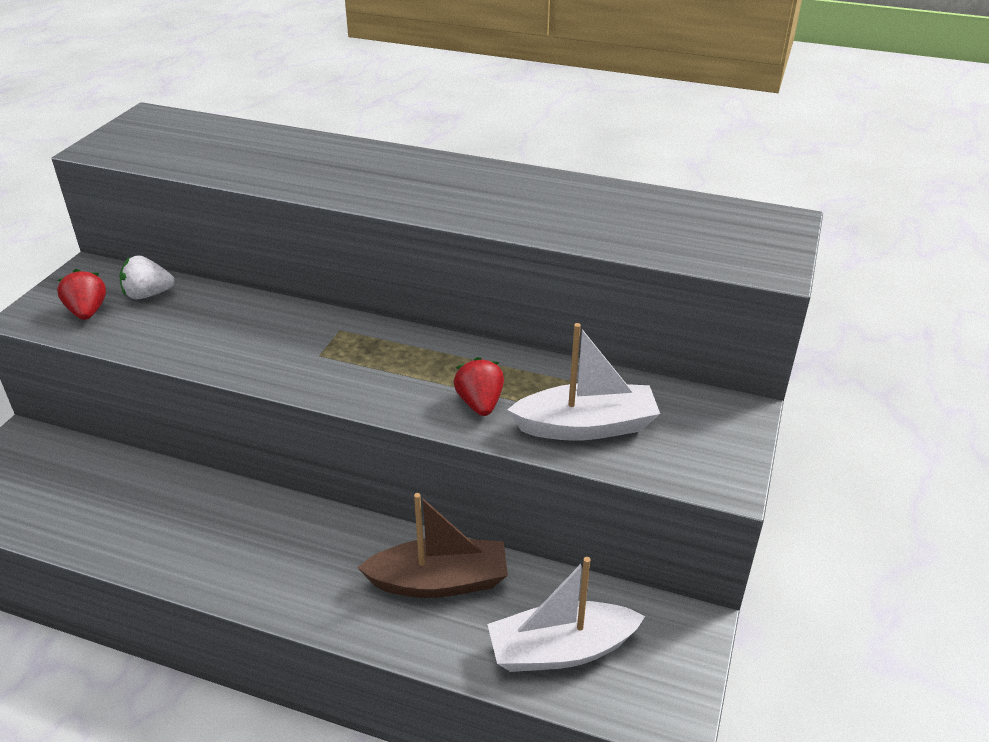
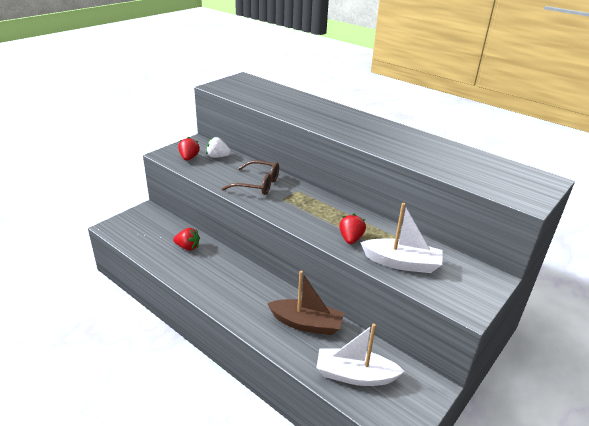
camera: 20 degrees right, 5 degrees down
none -> red strawberry [173,228,200,251]
none -> brown glasses [221,160,279,195]

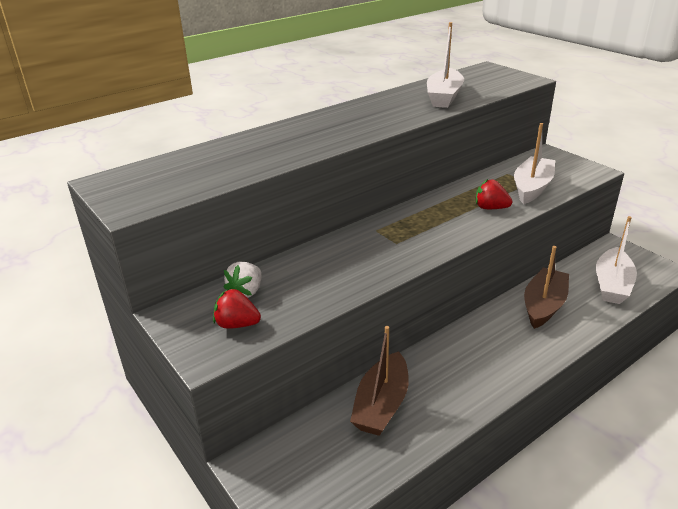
camera: 75 degrees left, 0 degrees up
red strawberry [173,228,200,251] -> brown boat [350,326,409,436]
brown glasses [221,160,279,195] -> none
none -> white boat [427,22,464,108]

